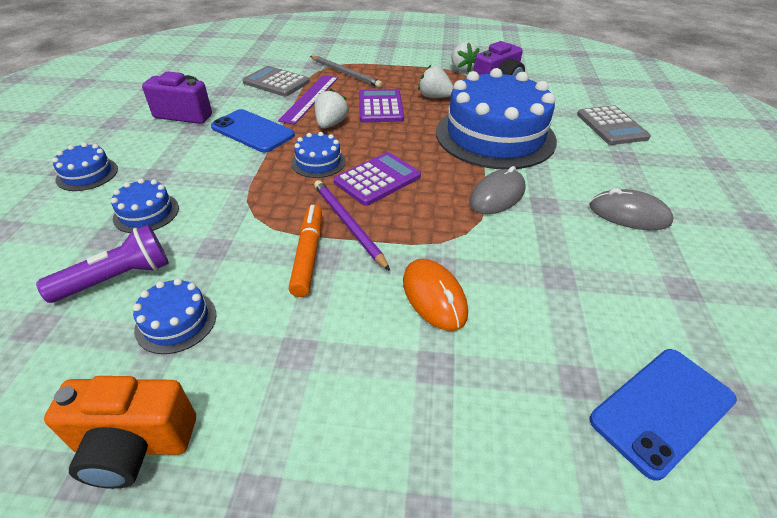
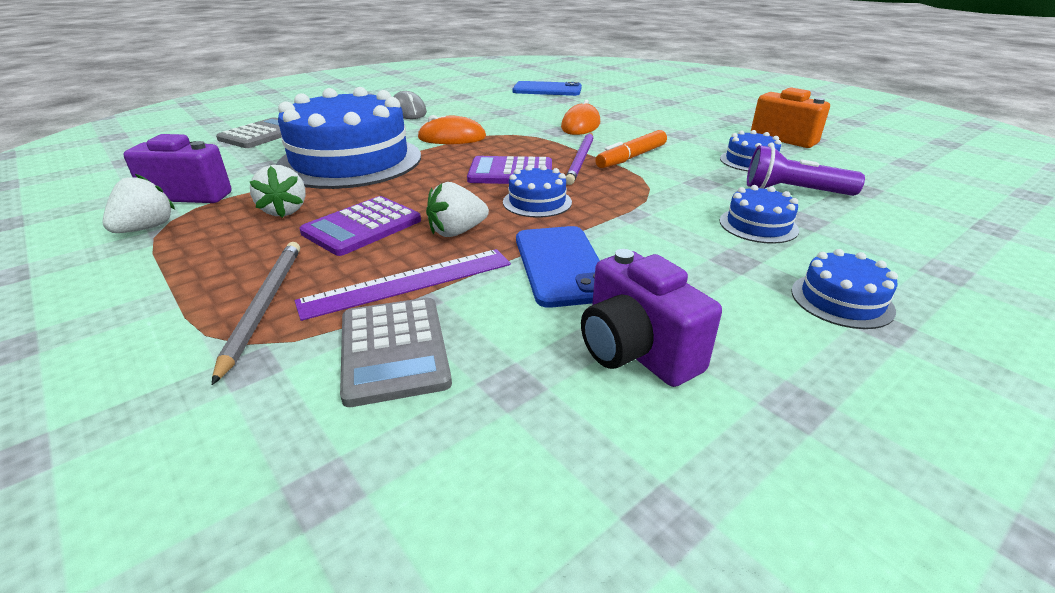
camera: 135 degrees left, 10 degrees down
grey mouse [470,166,526,214] -> orange mouse [417,115,486,144]

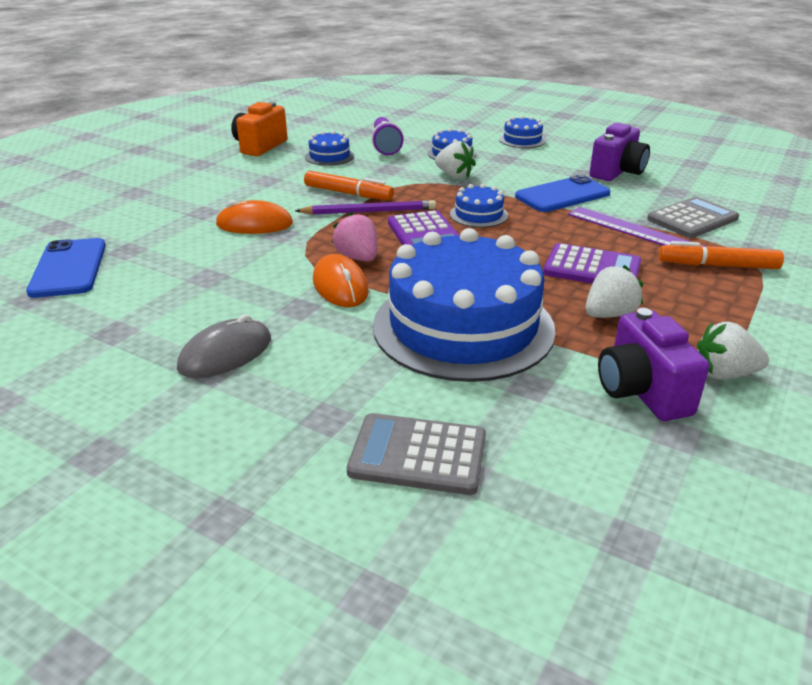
camera: 110 degrees left, 0 degrees up
grey pencil [212,242,300,385] -> orange marker [659,241,784,269]
white strawberry [426,182,489,237] -> white strawberry moved to [435,141,476,179]
none -> pink strawberry [332,212,377,261]

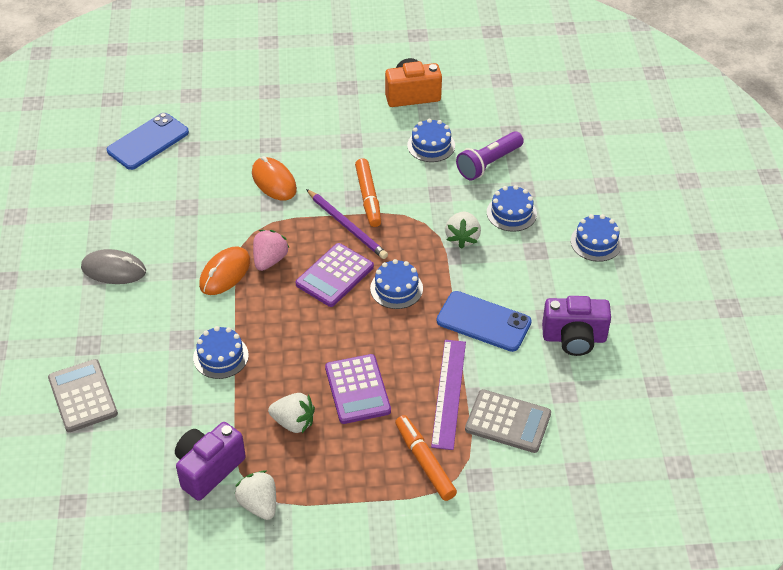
camera: 55 degrees right, 15 degrees up
blue cake [373,228,556,382] -> blue cake [193,326,249,379], size x0.42

